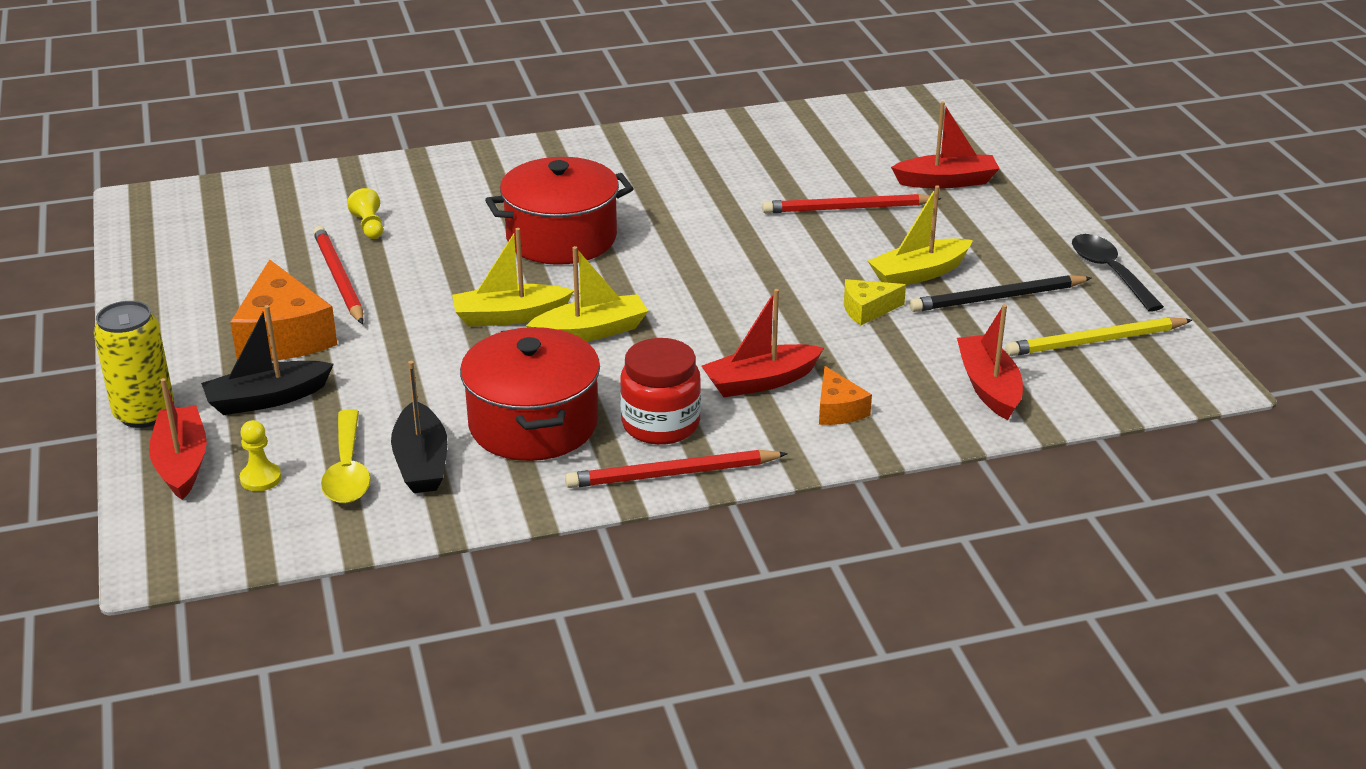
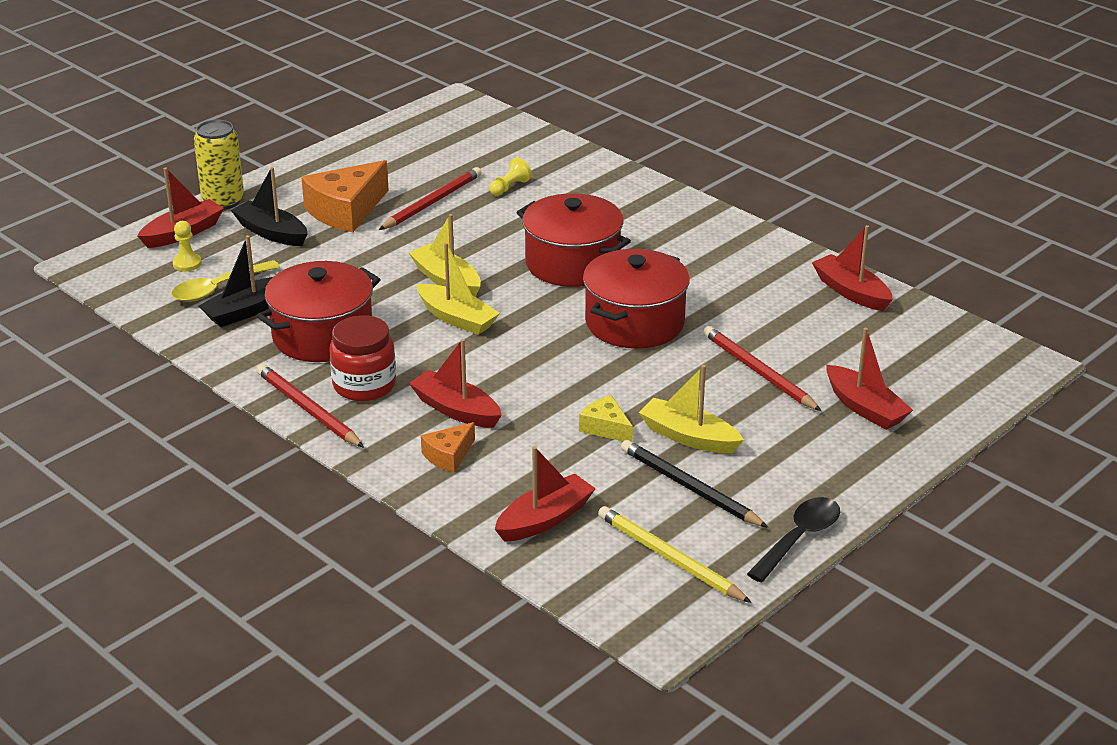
camera: 60 degrees right, 0 degrees up
none -> red pot [583,249,690,349]
none -> red boat [812,225,893,311]

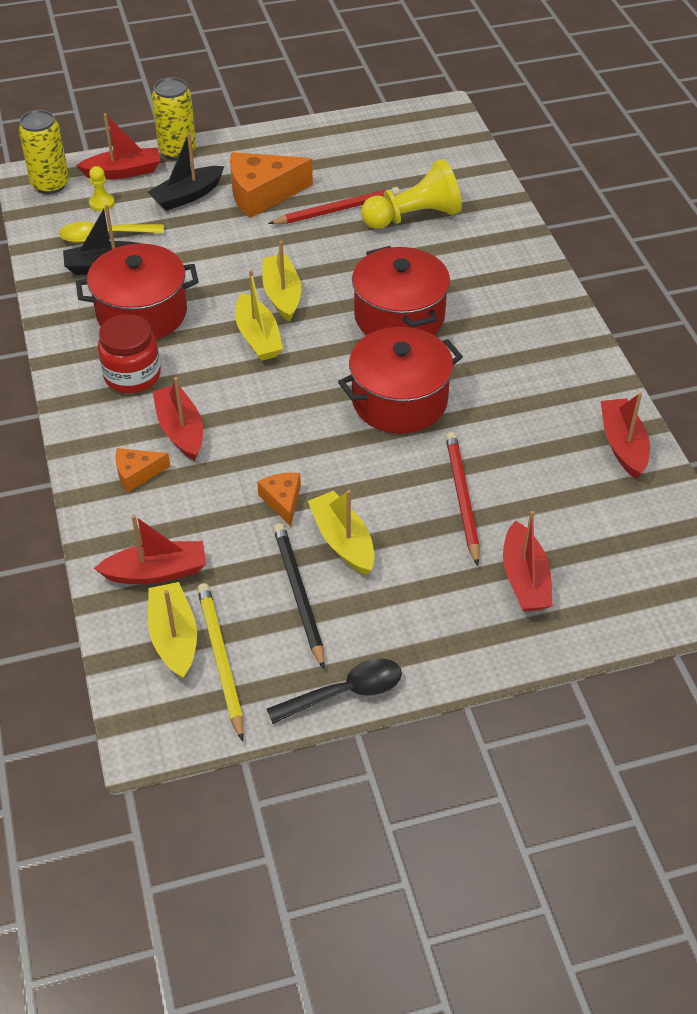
camera: 30 degrees right, 15 degrees up
black boat [231,167,307,246] -> black boat turned 105 degrees counterclockwise [148,132,224,211]
red pencil [256,364,364,448] -> none
yellow pawn [489,157,532,196] -> yellow pawn [361,159,462,229], size x2.18
yellow cheese [579,395,633,442] -> orange cheese [257,473,301,526]
none -> yellow can [18,110,69,194]
none -> yellow boat [148,582,197,679]

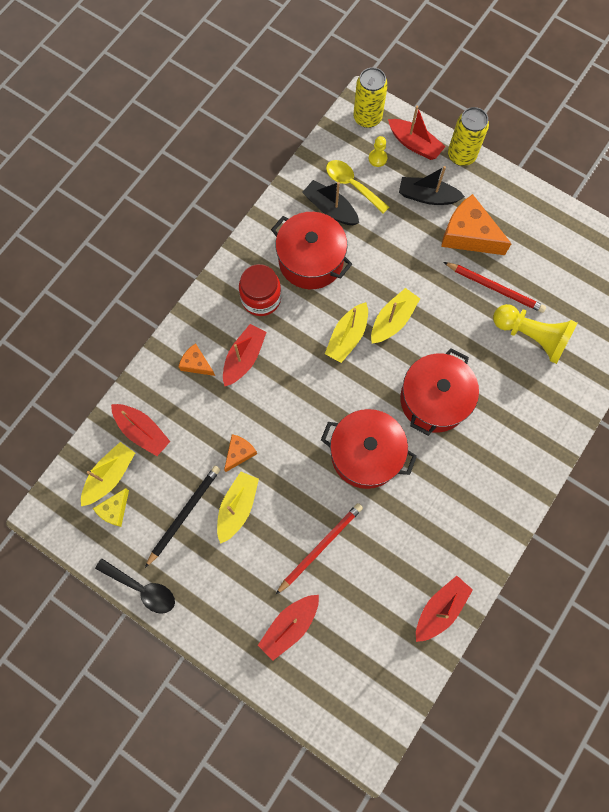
camera: 50 degrees right, 25 degrees up
yellow pencil [197,583,244,742] -> yellow cheese [93,488,129,527]

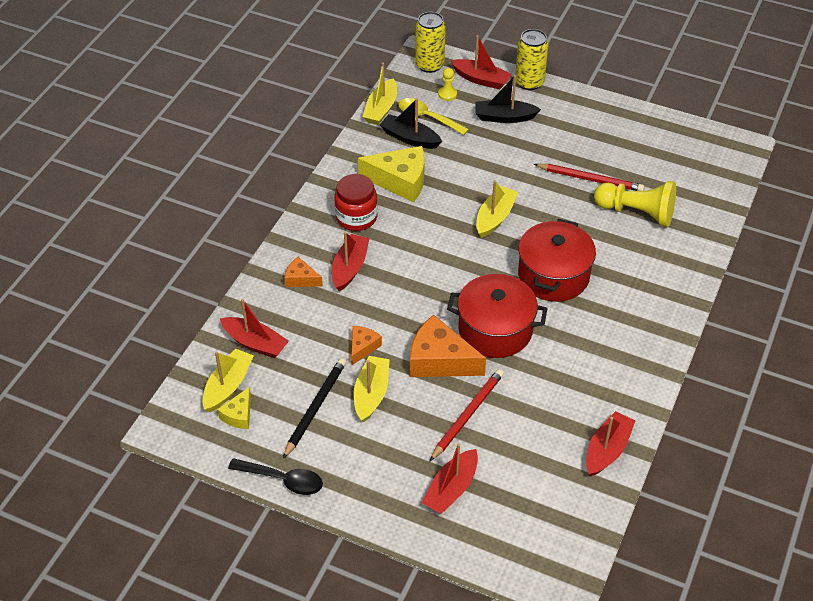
camera: 10 degrees left, 25 degrees down
red pot [271,212,352,289] -> yellow cheese [358,146,425,202]
yellow boat [325,302,368,363] -> yellow boat moved to [362,62,397,125]
orange cheese [441,194,512,255] -> orange cheese moved to [410,315,486,377]

